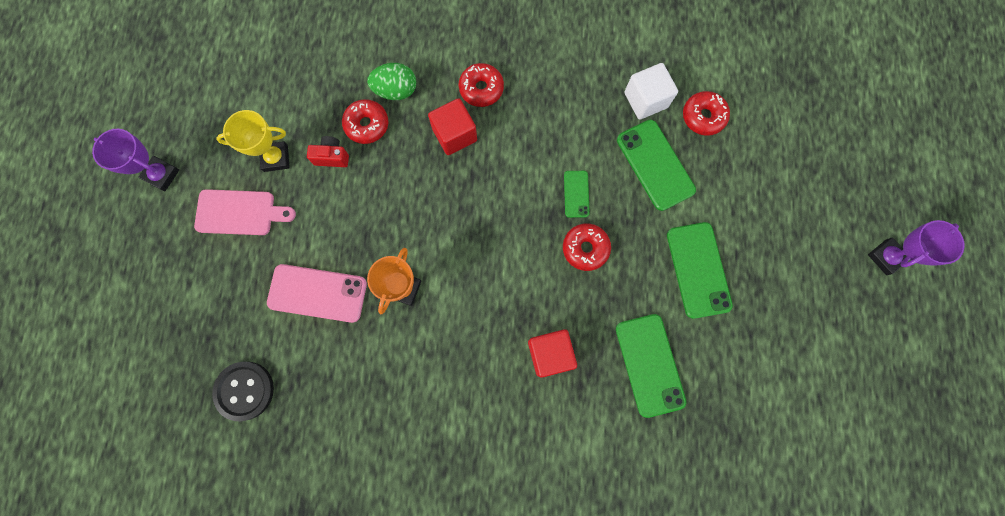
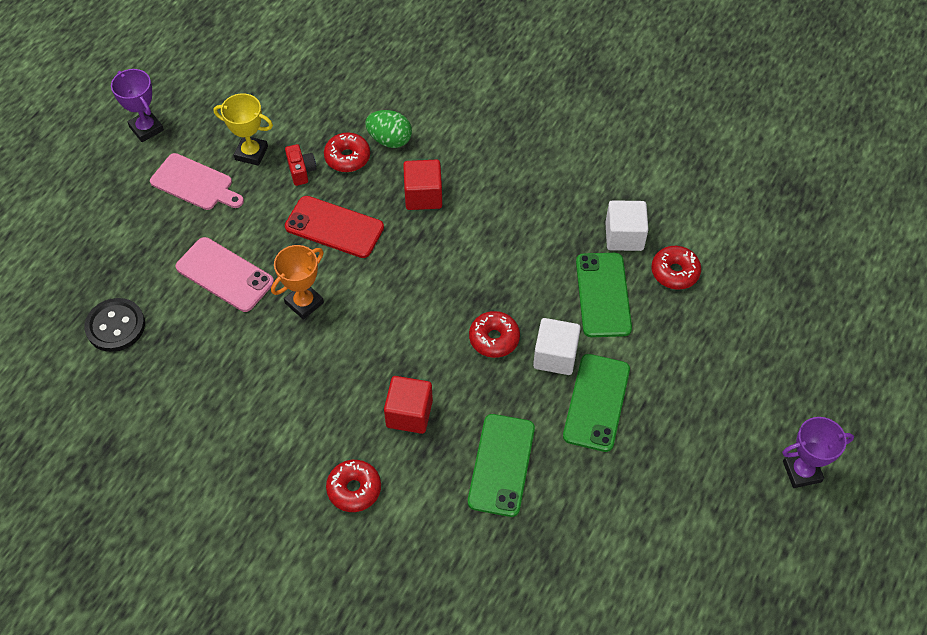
camera: 25 degrees right, 20 degrees down
red camera [307,136,349,167] -> red camera turned 45 degrees clockwise [285,144,317,186]
red donut [459,63,504,107] -> red donut moved to [326,460,381,512]
green phone [564,171,590,218] -> none
none -> red phone [285,196,384,258]
none -> white cube [533,318,581,375]

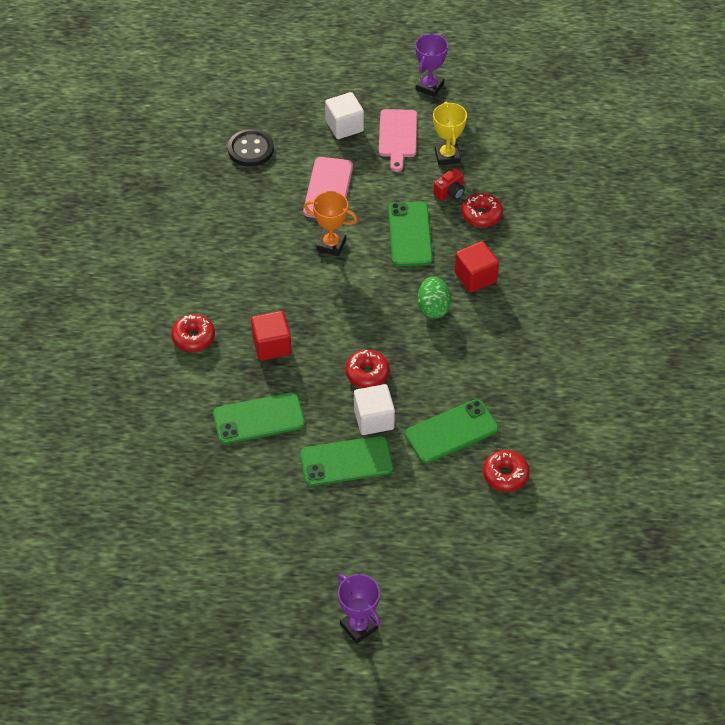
camera: 65 degrees right, 5 degrees down
red phone [285,196,384,258] -> green phone [388,202,433,266]
green egg [365,110,412,148] -> green egg moved to [418,276,451,319]
white cube [605,200,648,251] -> white cube moved to [325,92,364,139]

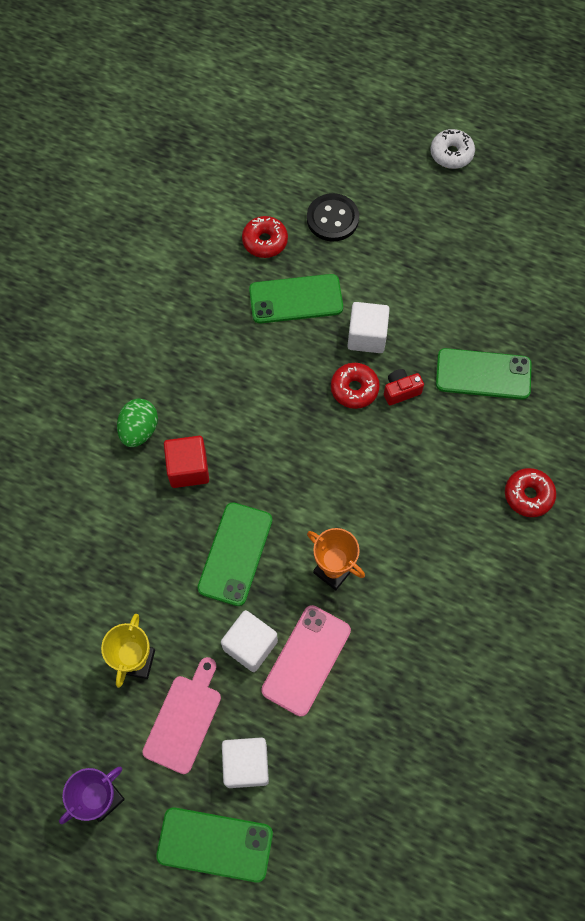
camera: 160 degrees left, 15 degrees up
black button [228,129,274,167] -> black button moved to [307,193,359,241]
red cube [251,311,291,361] -> none
green phone [300,436,393,486] -> green phone moved to [156,807,273,882]
purple trophy [338,574,380,644] -> white donut [430,129,475,169]
green egg [418,276,451,319] -> green egg moved to [117,398,158,447]
red camera [433,168,465,201] -> red camera moved to [384,369,424,405]
red donut [462,193,503,227] -> none
none -> white cube [221,610,278,672]

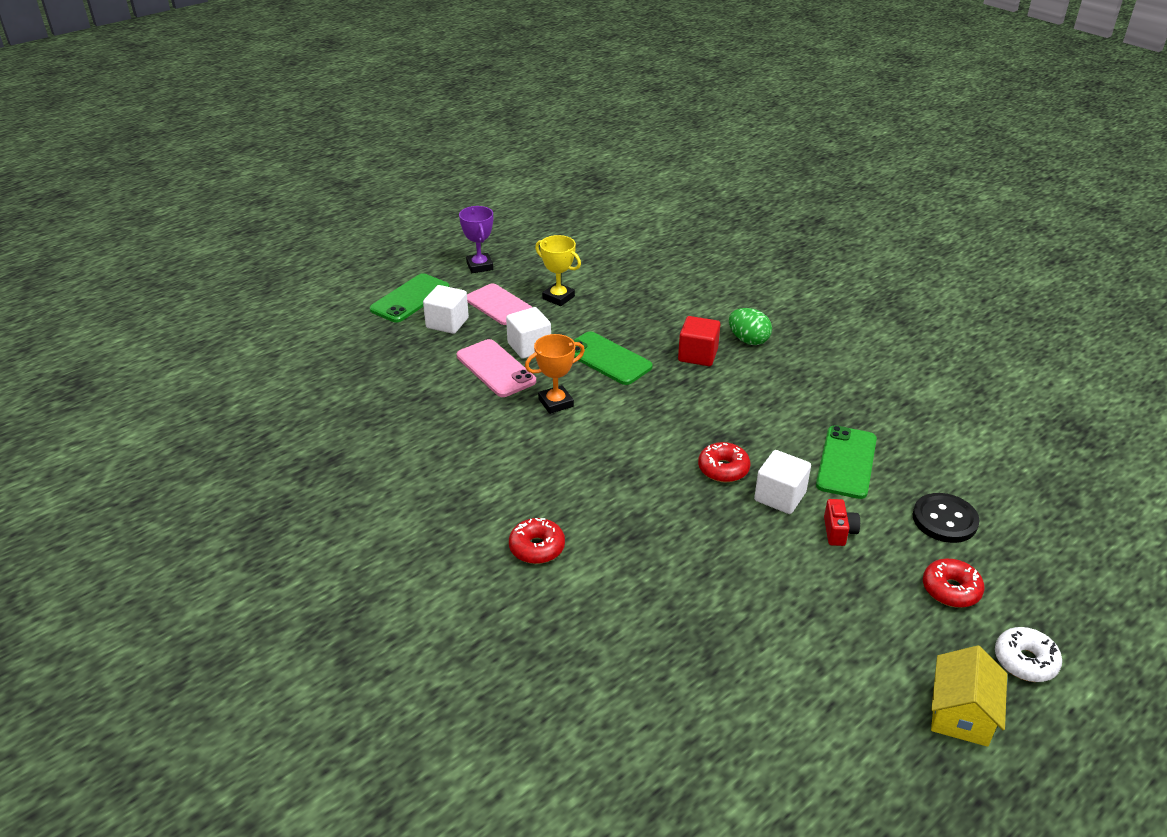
camera: 115 degrees right, 30 degrees down
red donut [242,216,288,258] -> red donut moved to [923,559,985,608]
red camera [384,369,424,405] -> red camera moved to [824,499,860,546]
green phone [436,348,532,400] -> none
none -> yellow house [931,645,1007,747]

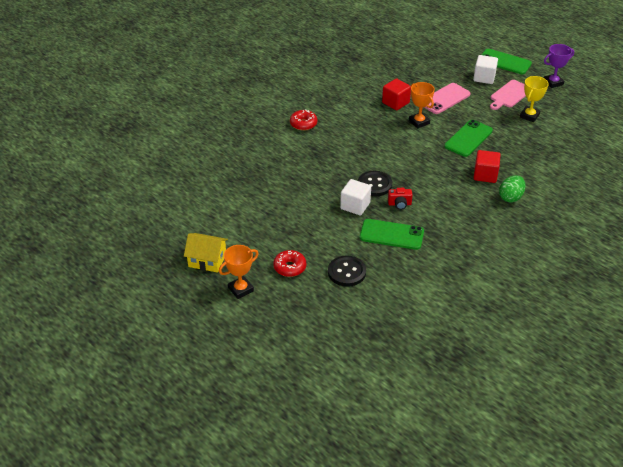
camera: 85 degrees right, 5 degrees up
white cube [506,307,551,359] -> none
red donut [698,442,751,482] -> black button [358,171,392,196]
red camera [824,499,860,546] -> red camera moved to [388,188,412,210]
white donut [995,627,1062,682] -> orange trophy [219,245,259,299]
none -> red cube [382,78,411,111]

